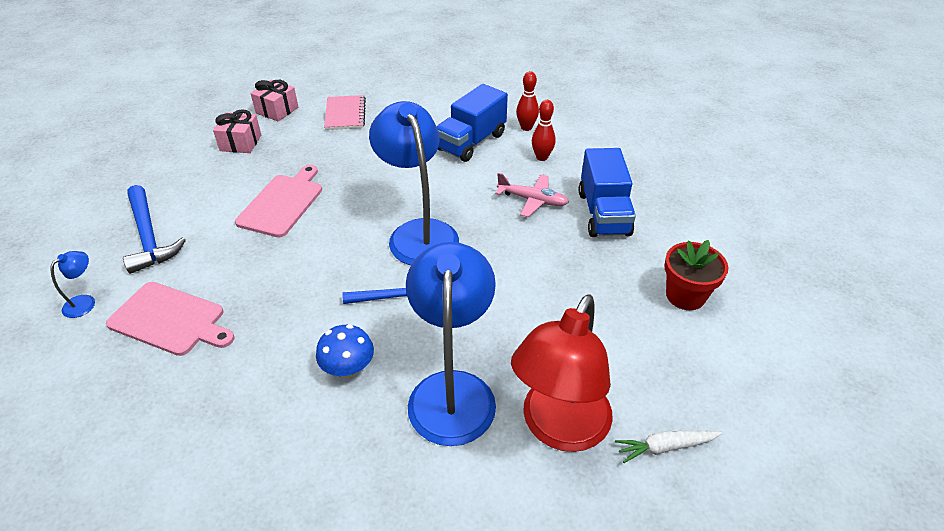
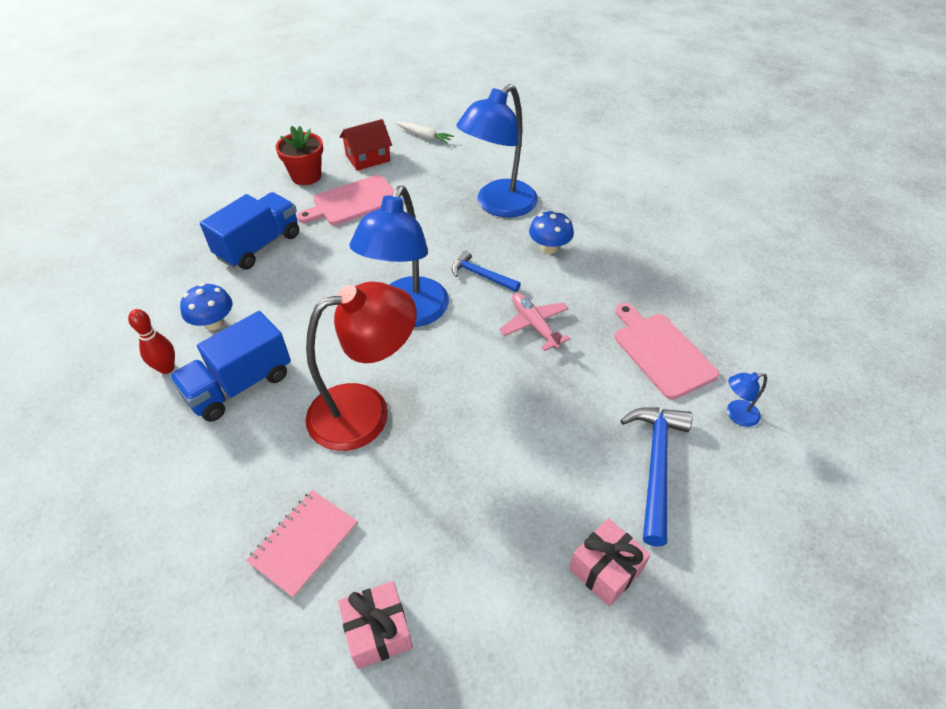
camera: 140 degrees left, 5 degrees up
pink gift [213,109,261,153] -> pink gift moved to [569,518,651,607]
pink cutting board [235,165,322,237] -> pink cutting board moved to [297,175,395,225]
blue truck [437,84,508,162] -> blue truck turned 150 degrees clockwise [169,311,291,422]
pink plane [495,173,569,217] -> pink plane moved to [499,293,571,351]
red lamp [511,294,613,452] -> red lamp moved to [306,281,417,451]
red bowling pin [532,100,556,161] -> blue mushroom [180,283,232,330]
none -> red house [340,119,392,171]

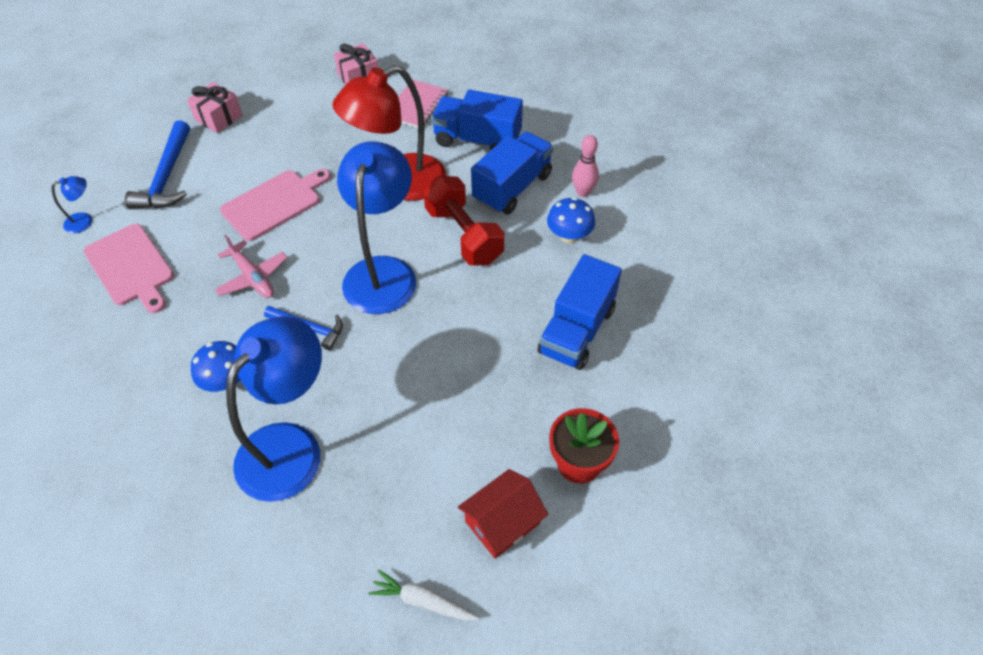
camera: 170 degrees right, 5 degrees up
red bowling pin [128,309,175,374] -> pink bowling pin [572,135,599,197]
pink cutting board [297,175,395,225] -> pink cutting board moved to [220,169,331,241]
none -> red dumbbell [423,176,504,266]
none -> blue truck [431,90,523,151]

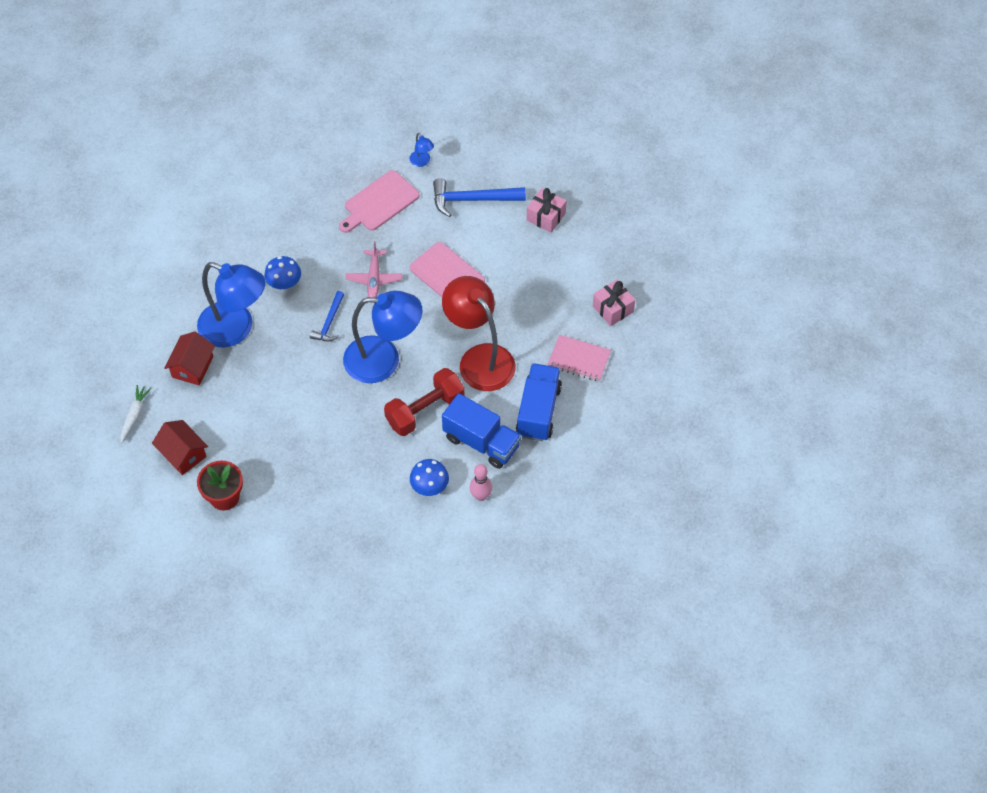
camera: 85 degrees right, 5 degrees up
pink plane [215,235,288,298] -> pink plane turned 45 degrees counterclockwise [345,242,402,298]
blue truck [538,254,622,370] -> none
none -> red house [164,331,215,385]

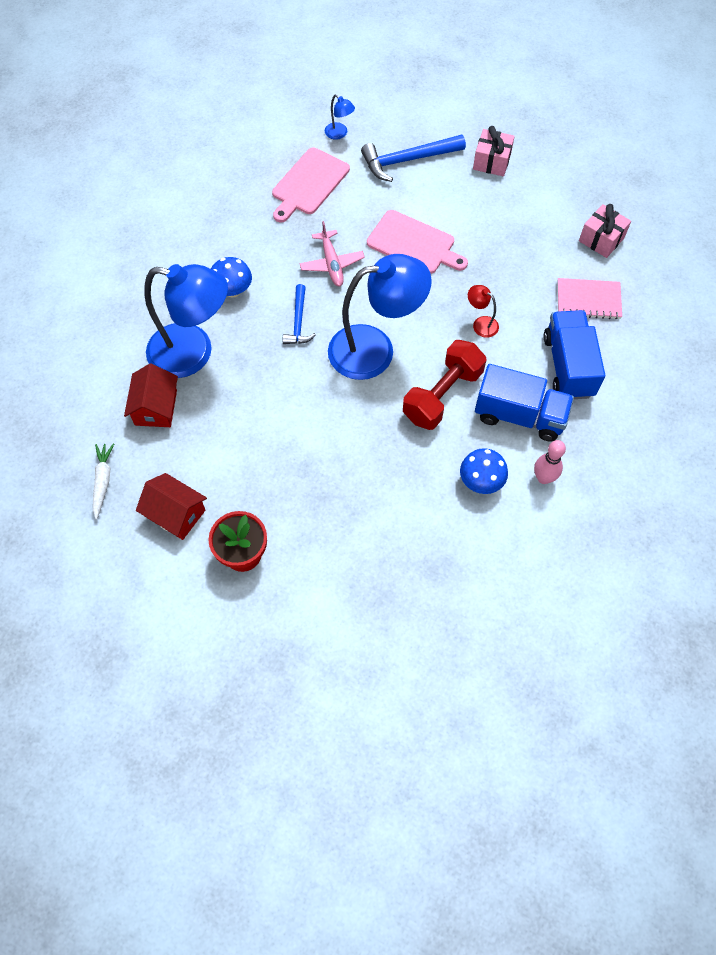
camera: 15 degrees left, 5 degrees up
red lamp [442,276,516,391] -> red lamp [468,285,499,338], size x0.40

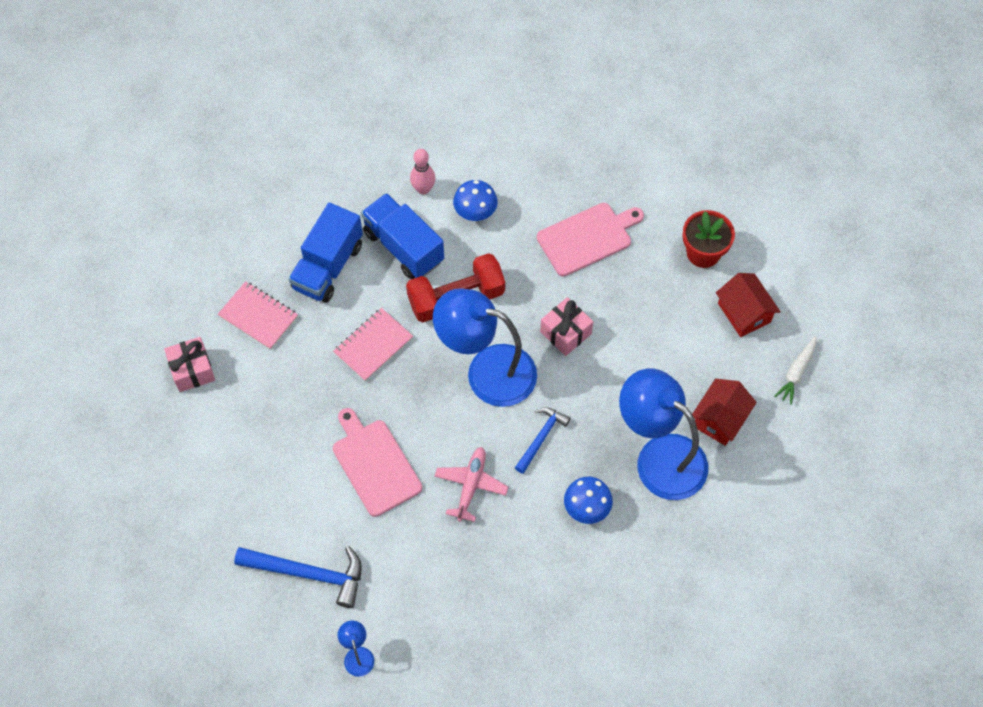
camera: 150 degrees left, 0 degrees up
pink cutting board [272,148,350,222] -> pink cutting board moved to [537,203,644,276]
red lamp [468,285,499,338] -> pink notebook [333,308,413,381]
pink gift [473,126,515,176] -> pink gift moved to [540,297,593,356]

